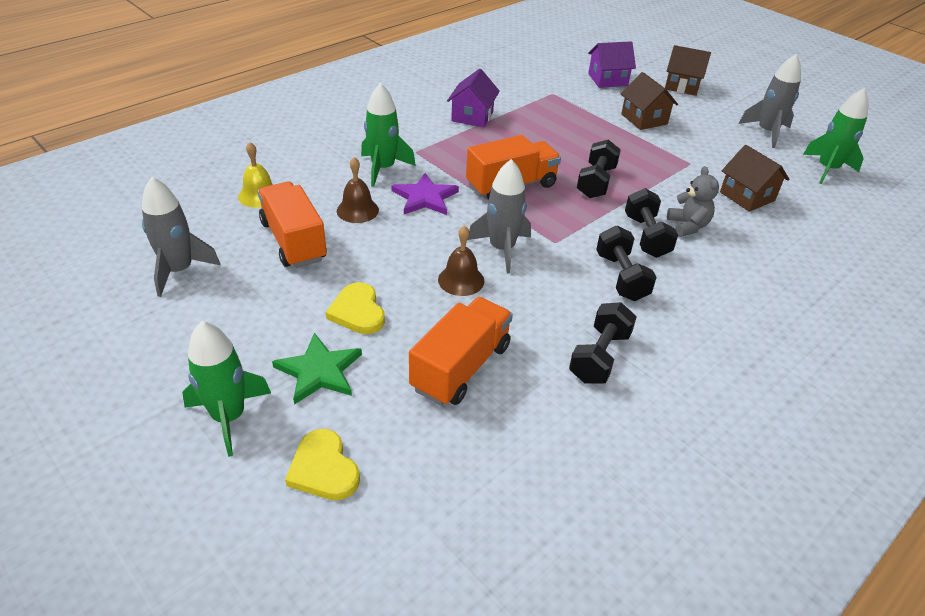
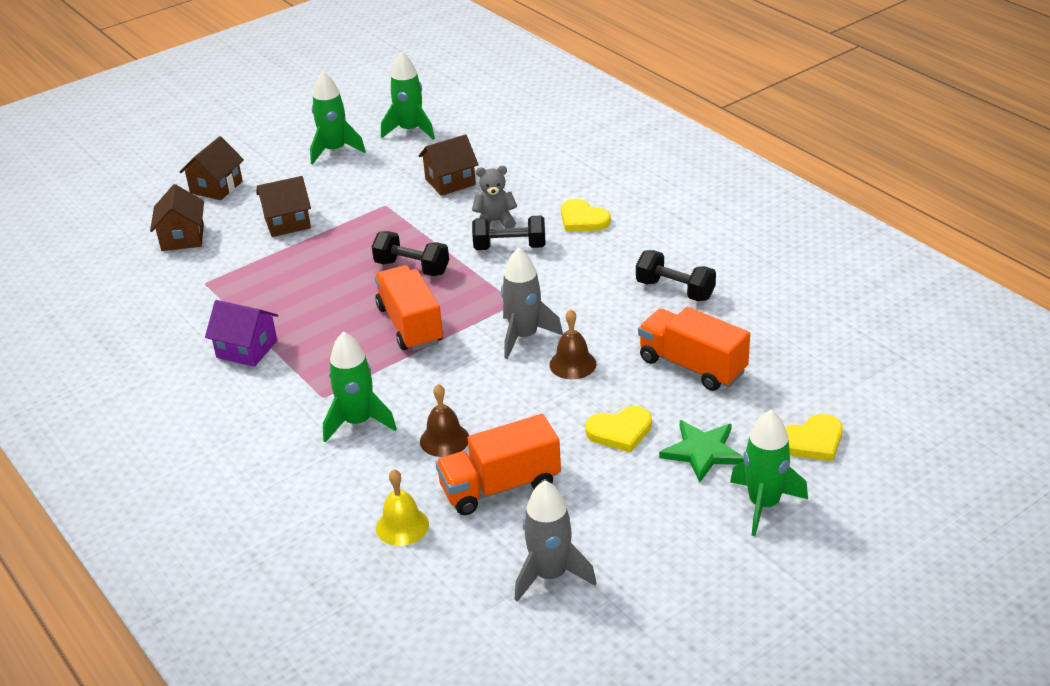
camera: 80 degrees left, 5 degrees down
purple star [391,173,459,215] -> none
purple house [588,41,636,88] -> brown house [150,184,204,251]
black dumbbell [596,226,657,301] -> none
grey rocket [739,54,801,148] -> green rocket [310,71,366,165]
none -> yellow heart [561,199,611,232]

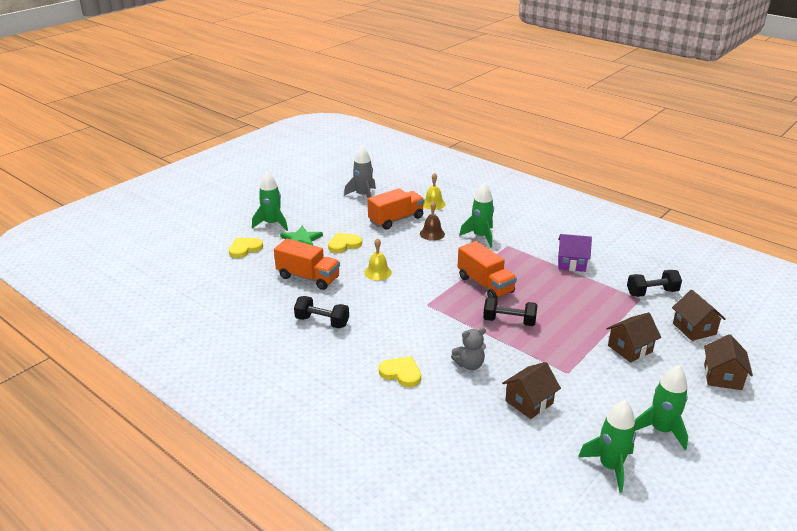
camera: 165 degrees right, 5 degrees down
black dumbbell [472,215,546,250] -> black dumbbell moved to [627,270,682,297]
grey rocket [501,247,563,359] -> none
brown bell [549,309,597,379] -> yellow bell [364,238,392,280]

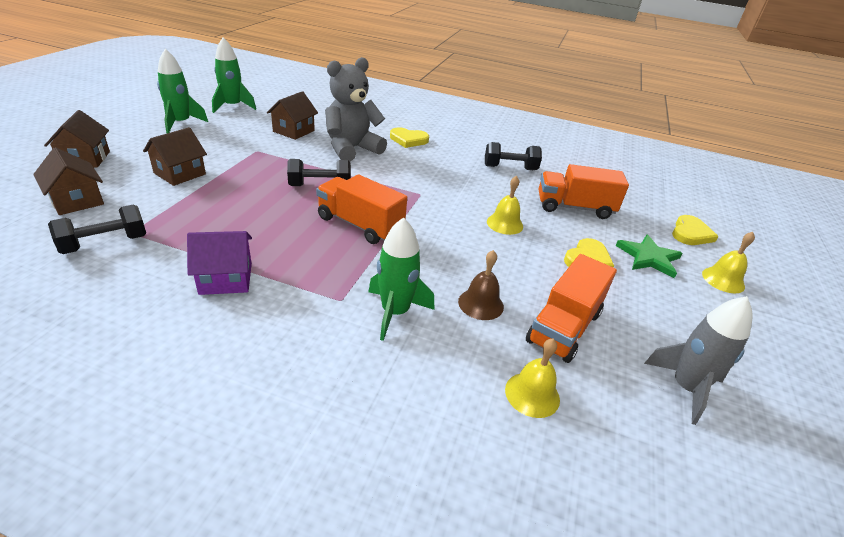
camera: 155 degrees right, 5 degrees up
green rocket [252,172,288,231] -> yellow bell [702,232,755,294]
grey teddy bear [451,328,486,370] -> grey teddy bear [325,57,387,162], size x1.85

